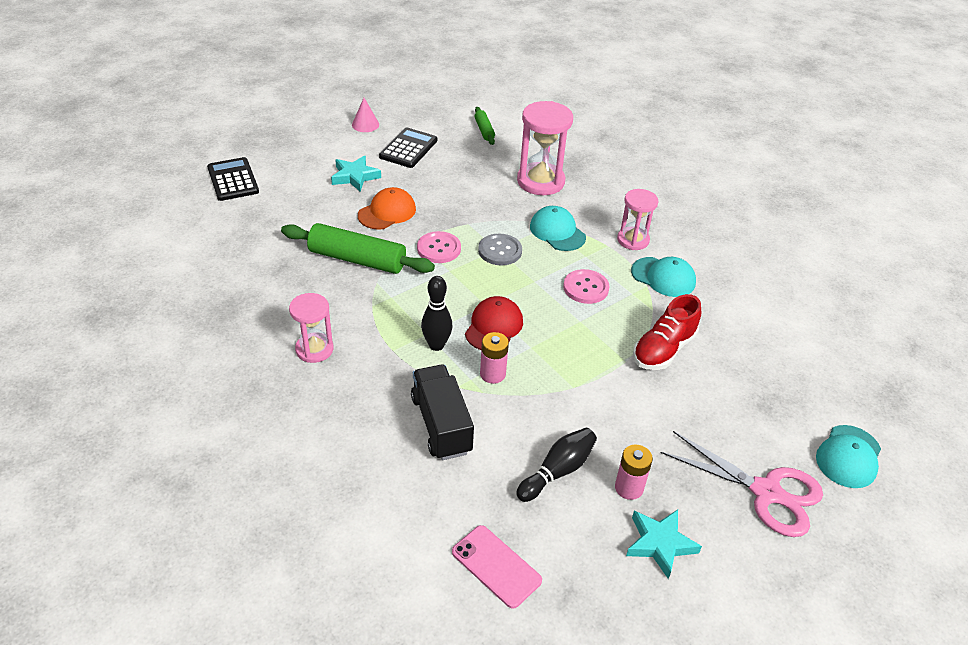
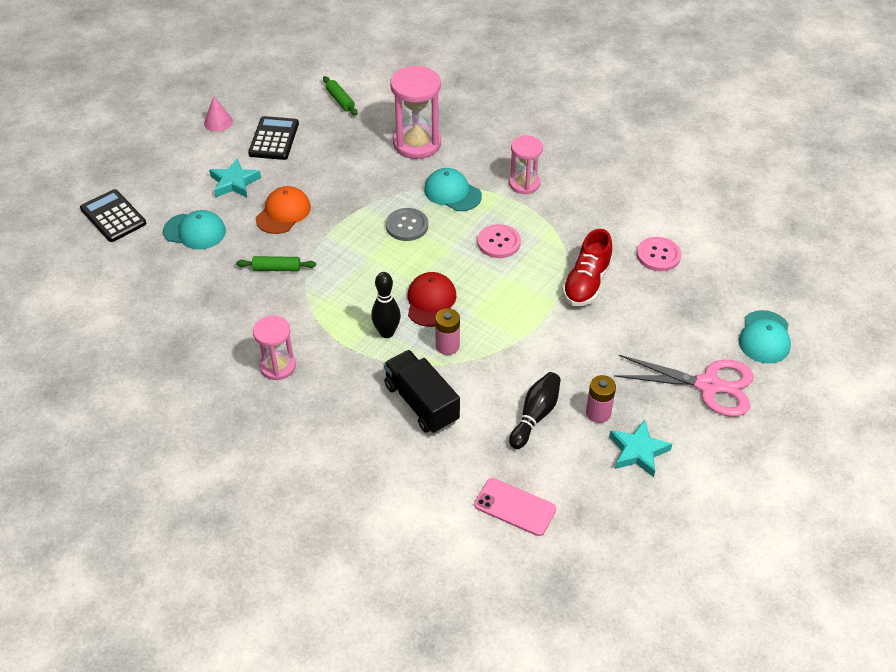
camera: 15 degrees left, 5 degrees up
green rolling pin [281,223,435,274] -> green rolling pin [236,256,316,271], size x0.50
pink button [417,231,461,263] -> pink button moved to [637,237,681,271]
turquoise cap [631,257,696,297] -> turquoise cap moved to [163,210,226,250]

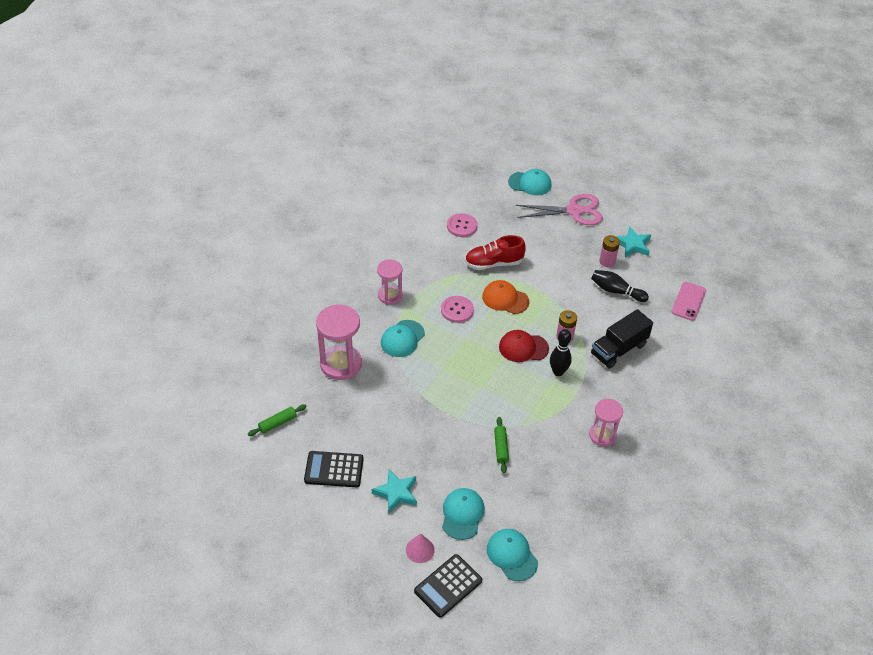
camera: 95 degrees left, 0 degrees up
pink cone [204,96,233,132] -> pink cone moved to [406,533,435,563]
orange cap [256,186,311,234] -> orange cap moved to [482,280,529,314]
grey button [386,208,428,241] -> none
red shoe [562,229,613,306] -> red shoe turned 150 degrees clockwise [465,235,526,270]
pink scissors [614,355,754,417] -> pink scissors turned 75 degrees clockwise [516,194,603,225]
none -> turquoise cap [487,529,538,581]

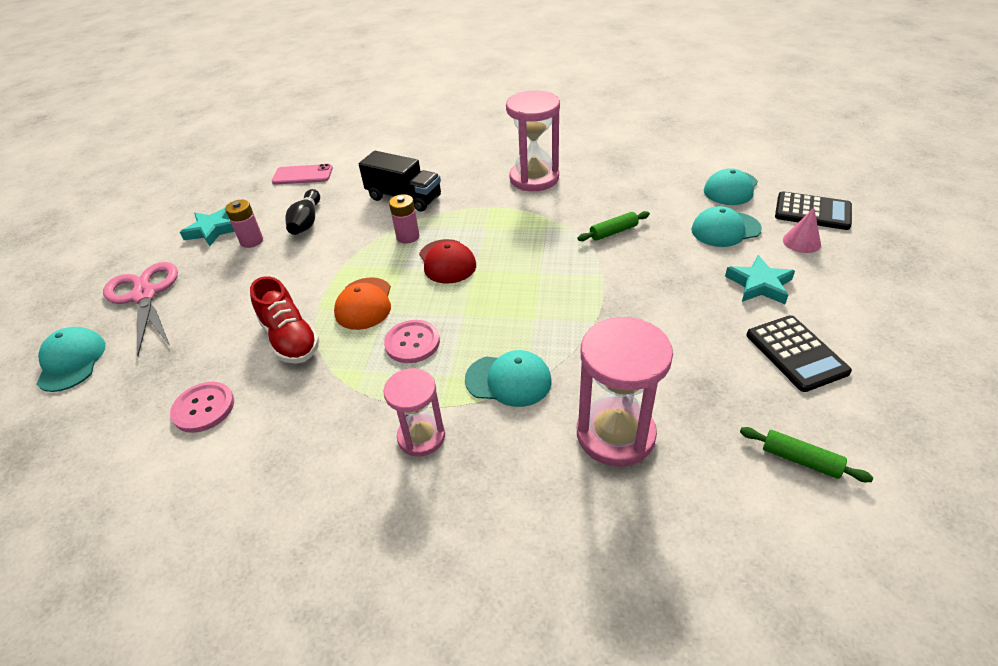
camera: 110 degrees left, 5 degrees down
black bowling pin [550,329,572,376] -> none
pink hourglass [589,399,623,446] -> pink hourglass [506,91,560,191], size x1.60

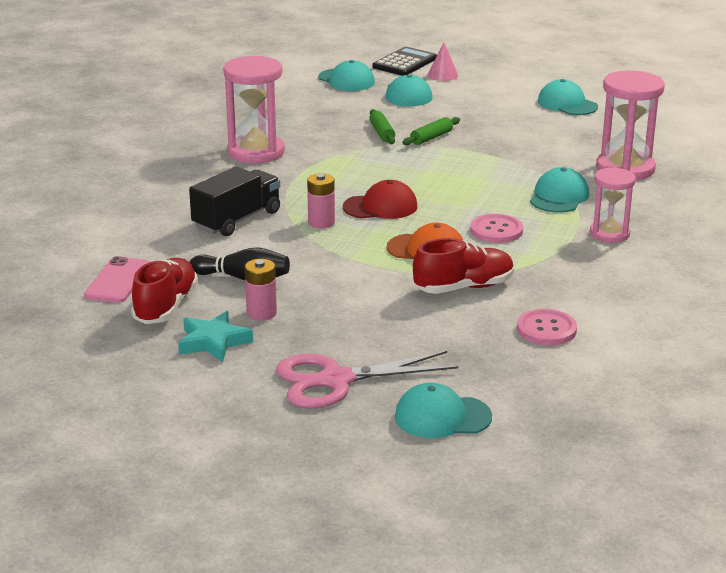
camera: 80 degrees left, 15 degrees down
turquoise star [725,255,795,304] -> none
green rolling pin [740,427,873,482] -> green rolling pin moved to [402,117,460,145]
black calculator [747,315,852,392] -> turquoise cap [538,79,598,115]
none -> red shoe [131,258,198,324]

